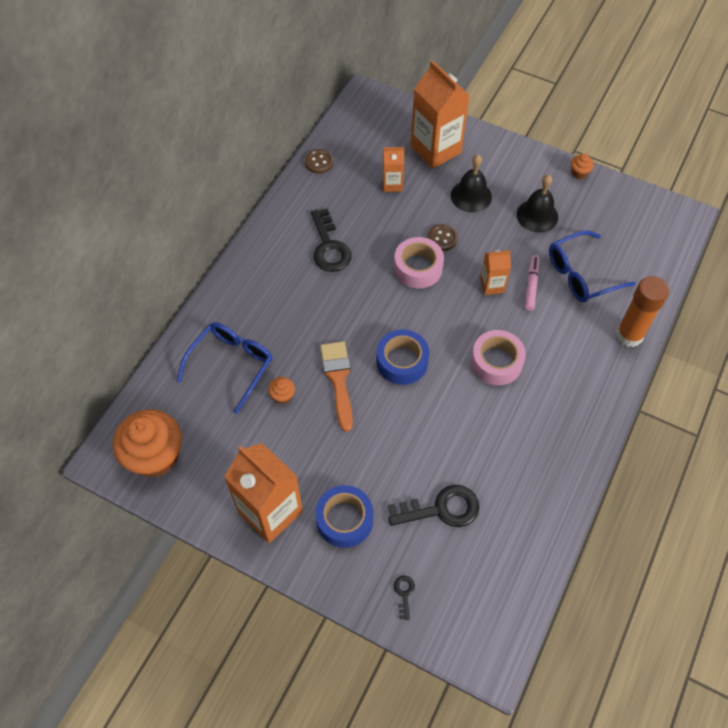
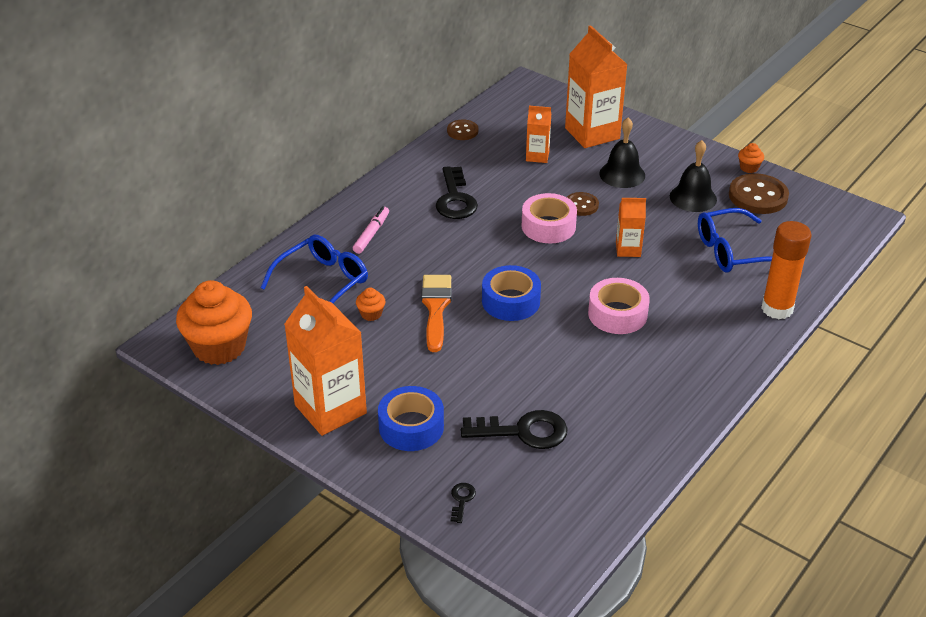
camera: 10 degrees right, 20 degrees down
pink marker [525,255,539,311] -> pink marker moved to [353,206,389,254]
none -> brown button [729,173,789,214]

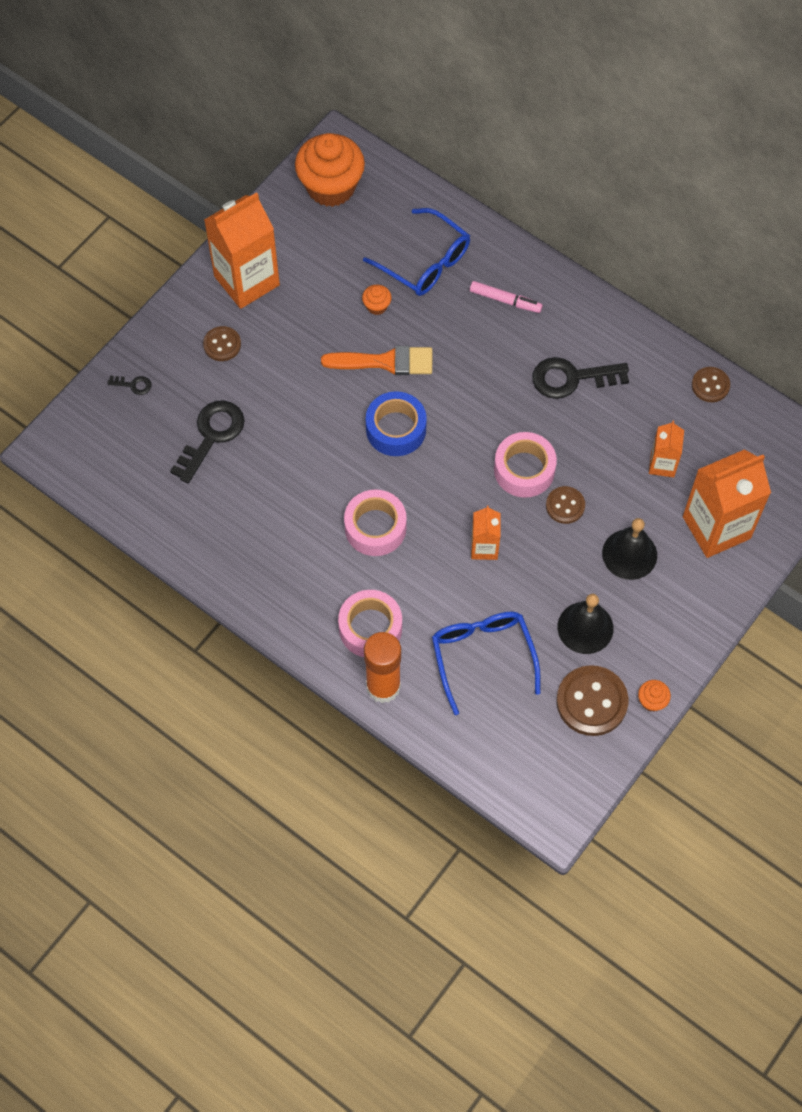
camera: 90 degrees right, 25 degrees up
blue tape [378,386,444,451] -> brown button [203,326,241,361]
black key [461,410,568,449] -> black key turned 150 degrees counterclockwise [170,400,245,483]
none -> pink tape [338,590,402,657]

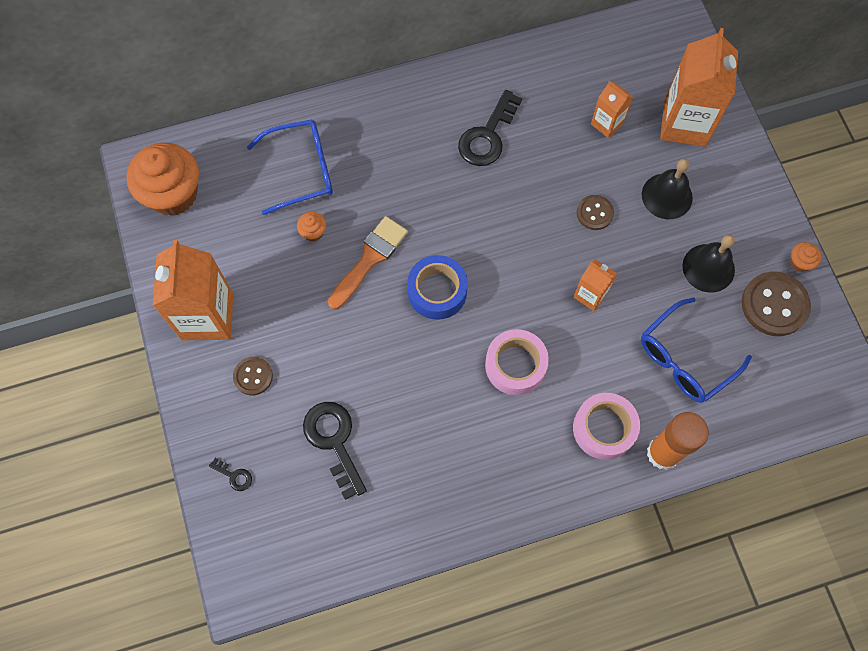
camera: 55 degrees left, 5 degrees up
black key [107,375,152,395] -> black key turned 75 degrees clockwise [209,458,252,491]
blue glasses [432,612,541,715] -> blue glasses turned 60 degrees counterclockwise [641,297,752,403]
pink marker [470,281,543,313] -> none
pink tape [494,432,557,498] -> none
brown button [692,367,730,402] -> none

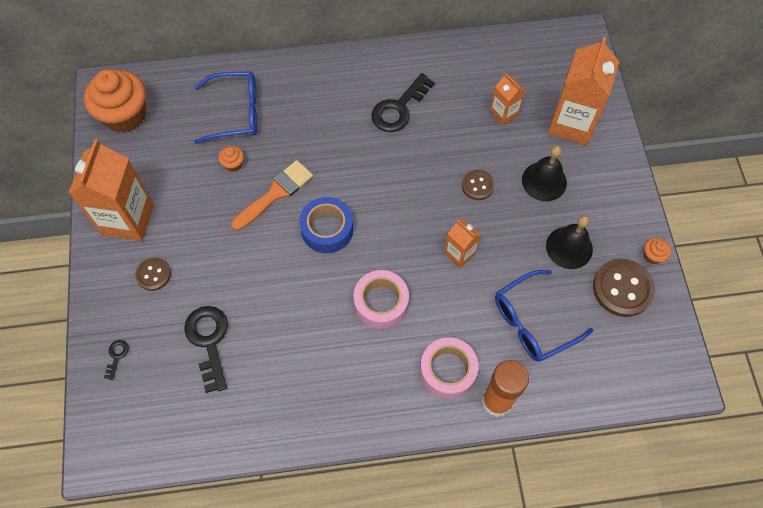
camera: 10 degrees right, 5 degrees down
black key [209,458,252,491] -> black key turned 120 degrees counterclockwise [104,340,129,380]

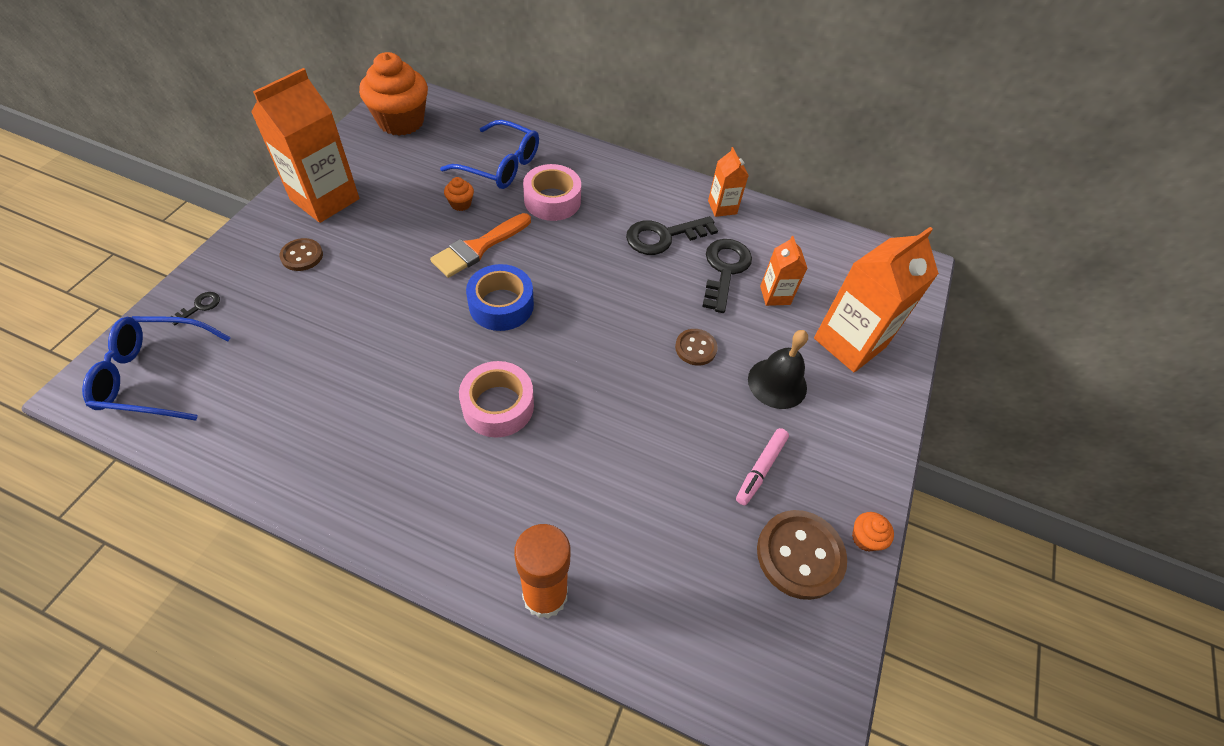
camera: 25 degrees right, 10 degrees down
black key [184,306,228,393] -> black key moved to [702,239,752,313]
orange brush [231,160,313,231] -> orange brush turned 150 degrees clockwise [430,213,531,278]
pink tape [420,337,479,399] -> pink tape moved to [523,164,581,221]
orange carton [444,220,481,268] -> orange carton moved to [708,147,749,217]
blue glasses [495,270,593,362] -> blue glasses moved to [82,316,231,421]
black bell [546,215,593,269] -> pink marker [736,428,789,505]

